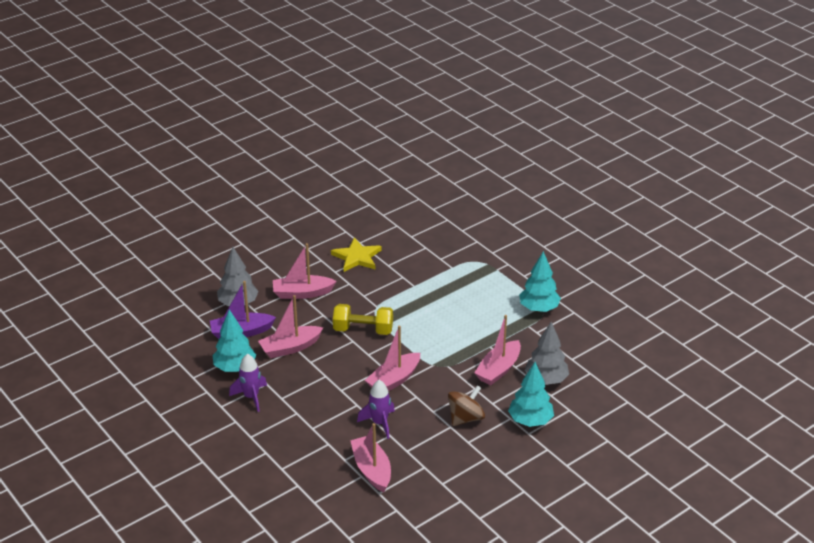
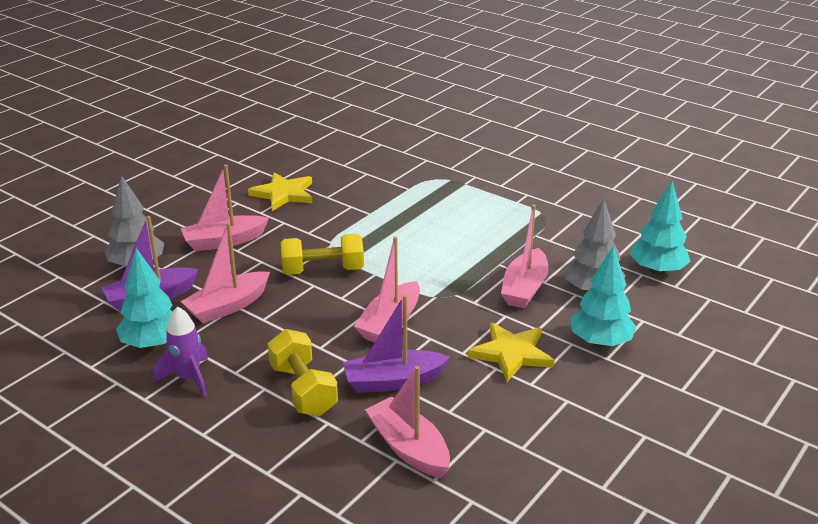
camera: 15 degrees left, 5 degrees down
purple rocket [357,380,395,439] -> purple boat [343,295,450,393]
brown spinning top [448,385,485,426] -> yellow star [468,322,554,382]
turquoise tree [519,251,561,312] -> turquoise tree moved to [630,181,691,275]
none -> yellow dumbbell [268,329,338,416]

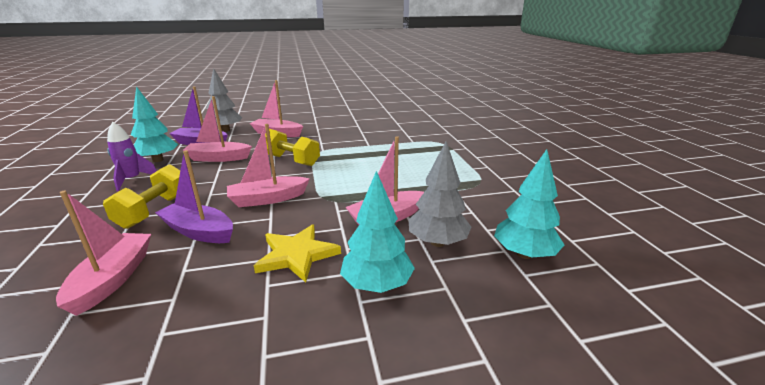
camera: 40 degrees right, 5 degrees down
yellow star [248,172,312,211] -> none

